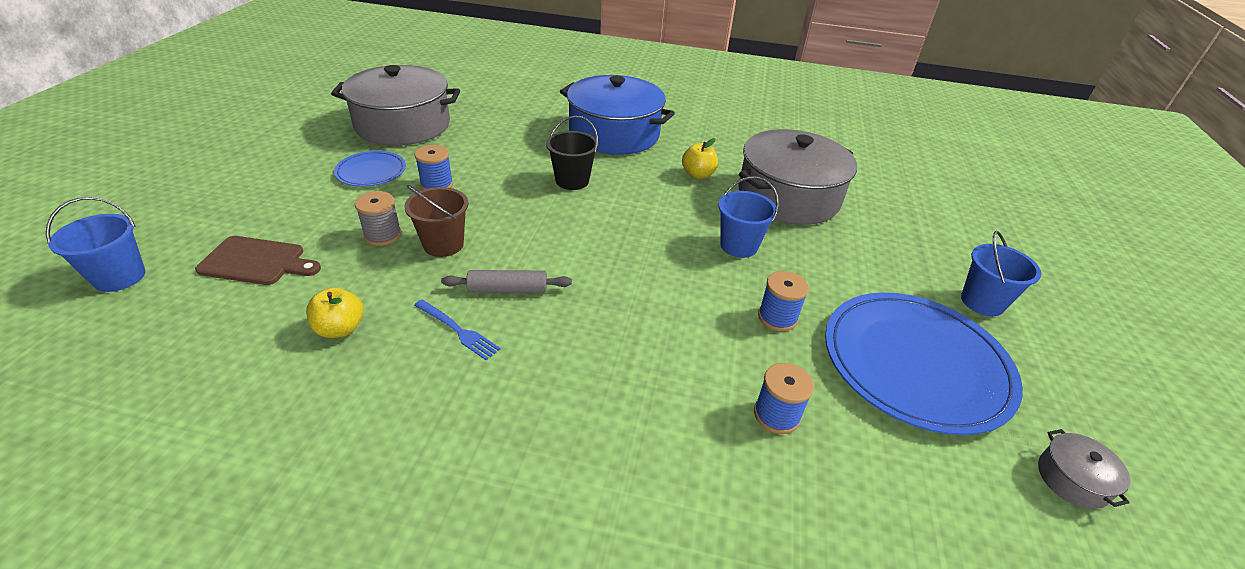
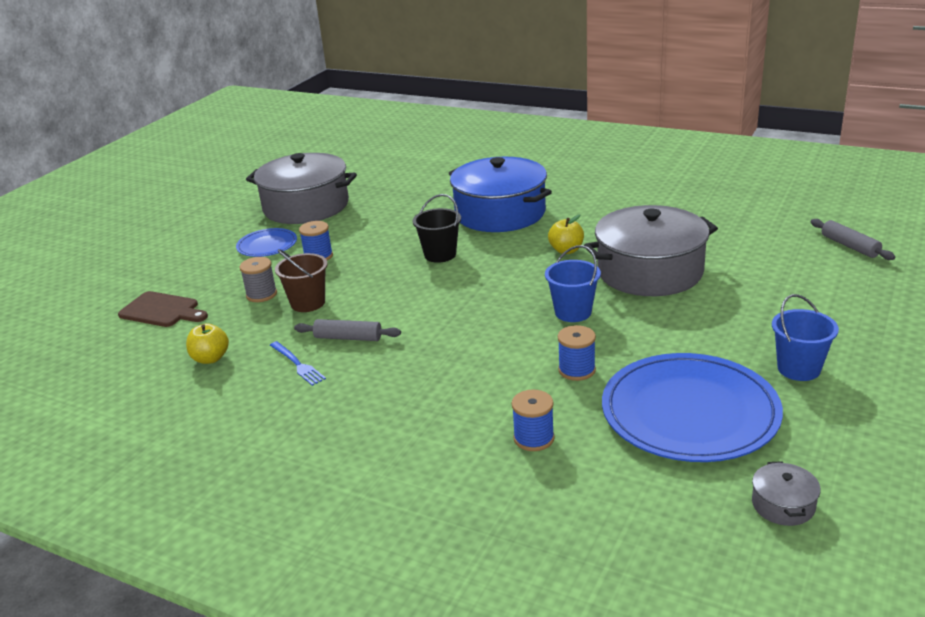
camera: 20 degrees right, 10 degrees down
blue bucket [46,197,145,292] -> none
none -> grey rolling pin [811,219,895,260]

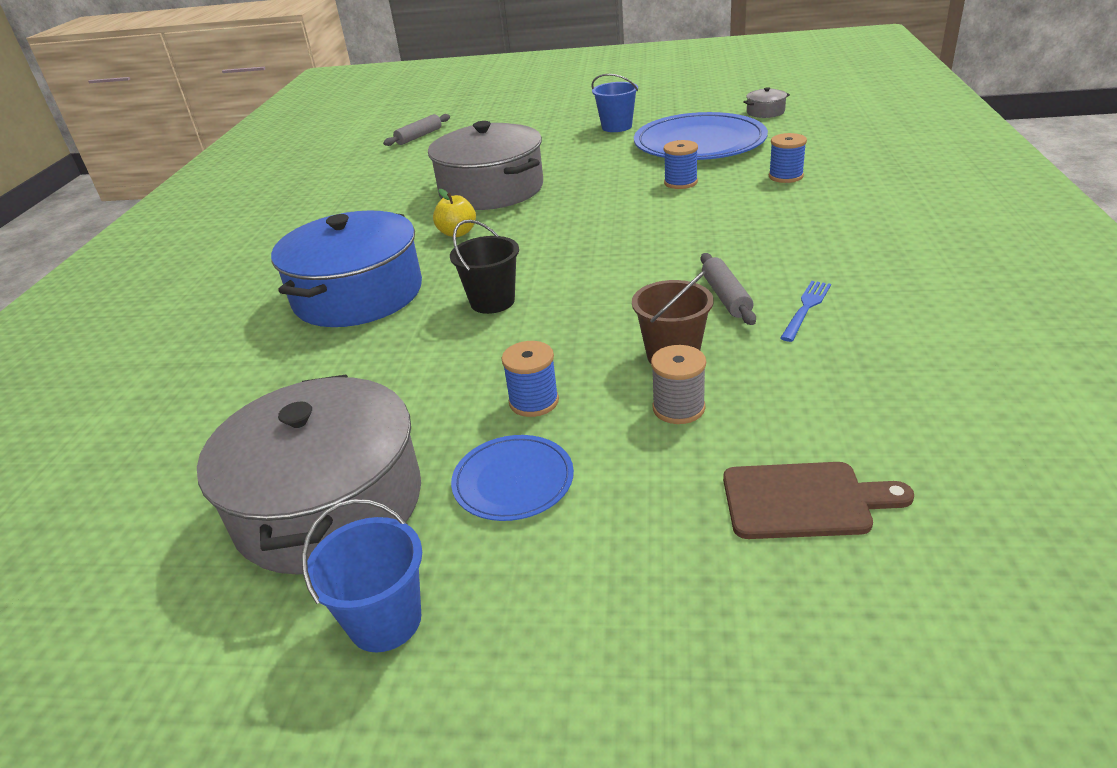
camera: 110 degrees left, 5 degrees up
brown cutting board [118,291,208,327] -> brown cutting board turned 90 degrees clockwise [723,462,914,539]
yellow apple [186,323,229,364] -> none
blue bucket [545,245,601,322] -> blue bucket moved to [302,499,422,652]

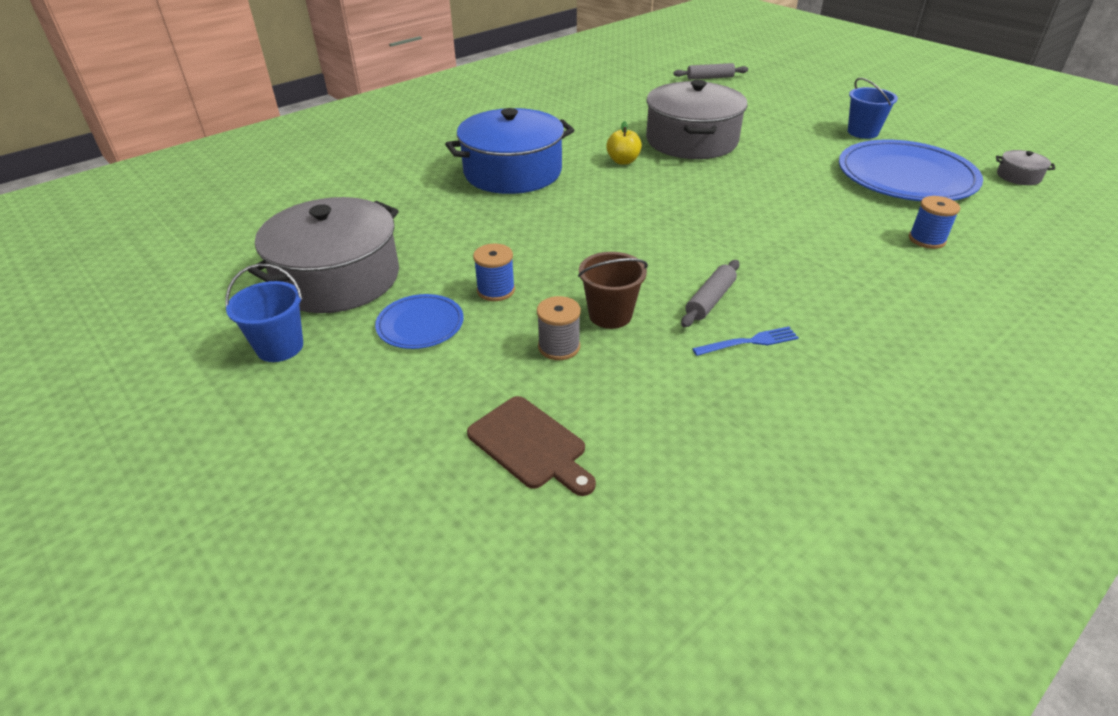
camera: 40 degrees right, 5 degrees up
black bucket [450,220,519,314] -> none
blue spool [664,140,698,189] -> none

